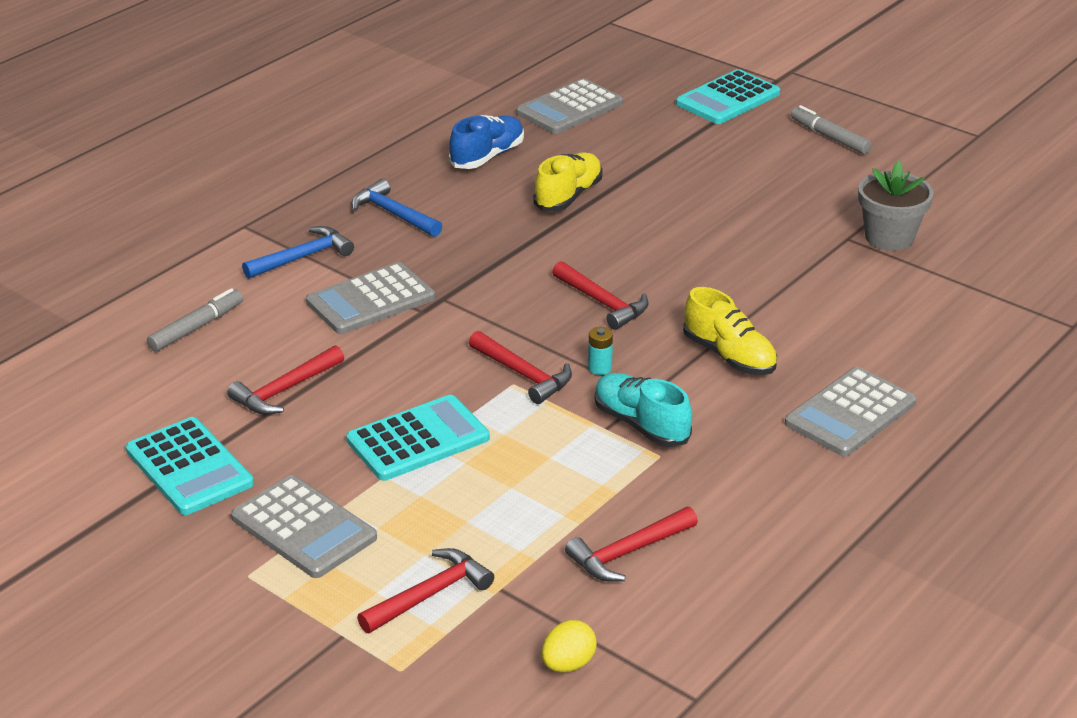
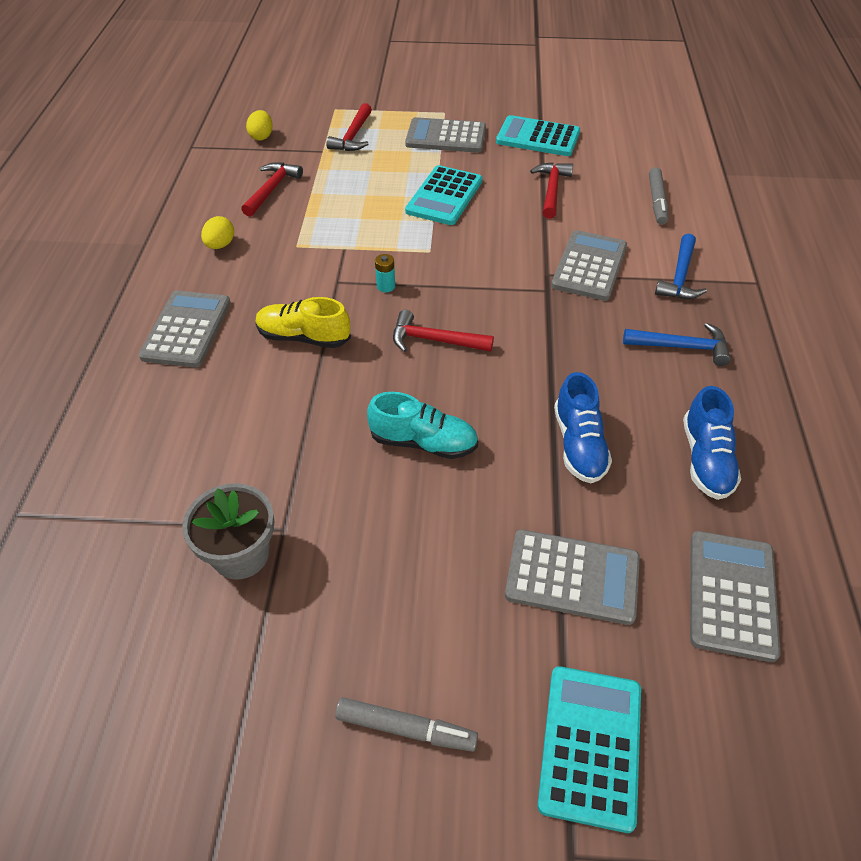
camera: 145 degrees right, 15 degrees up
red hammer [469,331,572,404] -> none
yellow shoe [533,152,603,211] -> blue shoe [554,372,612,483]
turquoise shoe [595,373,692,447] -> turquoise shoe moved to [367,392,478,459]
none -> yellow egg [201,216,234,249]
none -> grey calculator [505,530,640,625]

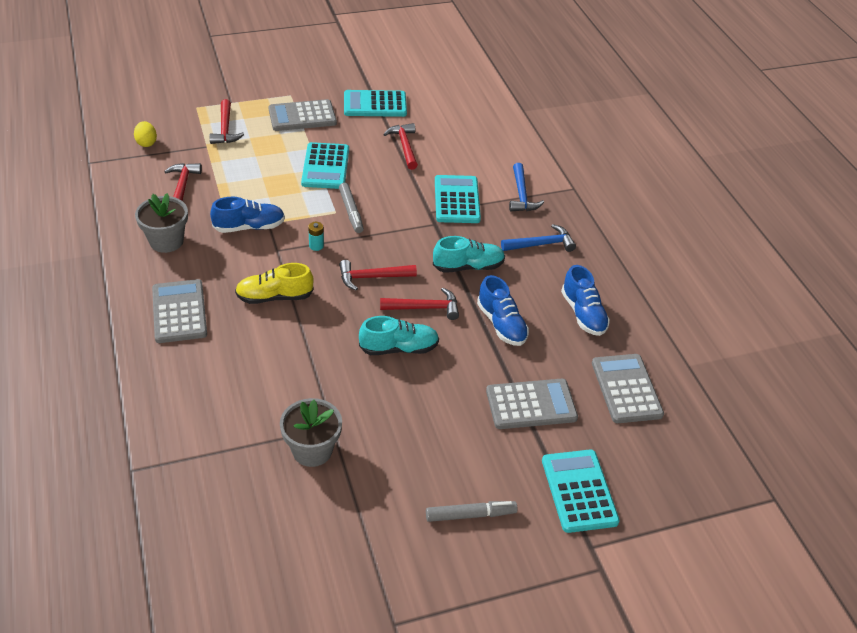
camera: 25 degrees left, 5 degrees down
yellow egg [201,216,234,249] -> grey flower pot [135,193,188,253]
grey calculator [551,230,627,301] -> turquoise calculator [435,175,481,223]
grey marker [649,167,668,225] -> grey marker moved to [339,183,364,233]
none -> blue shoe [210,197,285,233]
none -> red hammer [380,288,459,320]
none -> turquoise shoe [433,236,505,273]

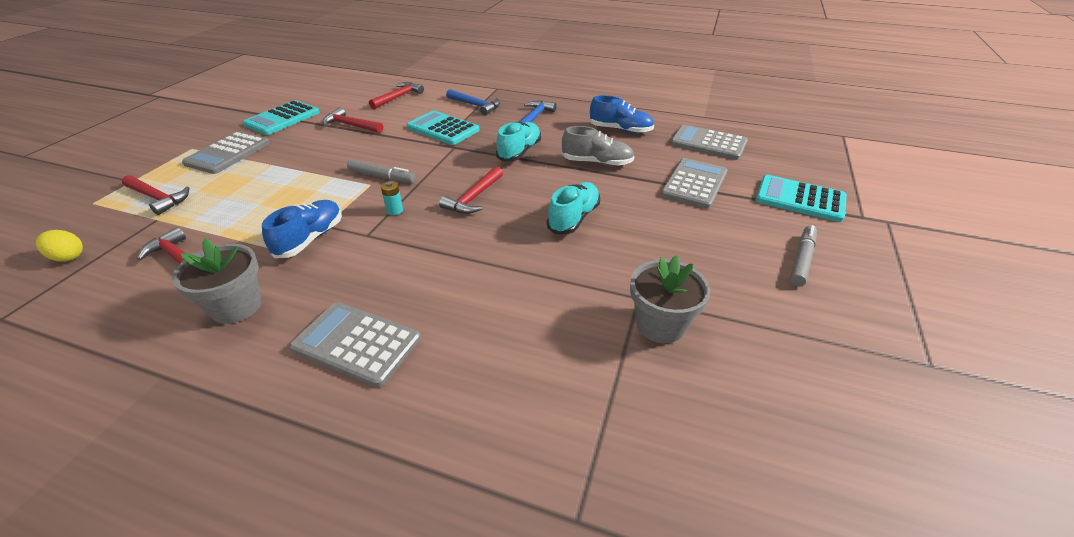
camera: 50 degrees left, 5 degrees down
yellow shoe [235,263,314,304] -> none
turquoise calculator [301,142,349,189] -> none
red hammer [380,288,459,320] -> red hammer moved to [369,82,424,109]
blue shoe [477,275,529,346] -> grey shoe [562,126,634,166]

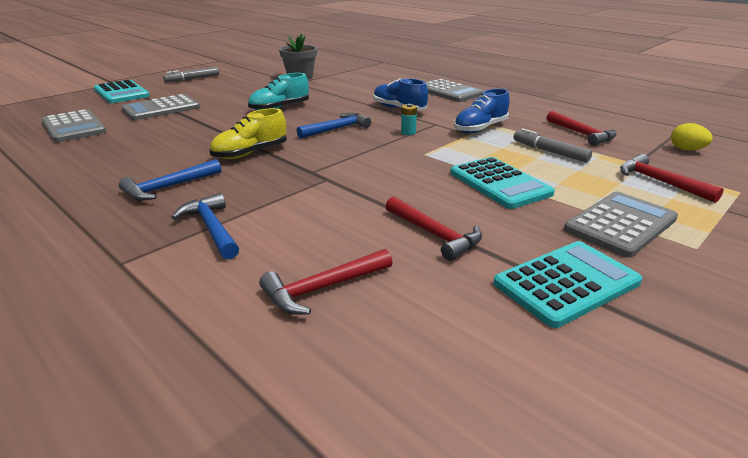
camera: 155 degrees left, 10 degrees down
grey flower pot [172,238,262,324] -> none
grey marker [347,160,416,183] -> grey marker moved to [514,128,592,162]
turquoise calculator [406,111,480,145] -> turquoise calculator moved to [450,157,555,209]
red hammer [439,167,503,214] -> blue hammer [297,113,371,139]
turquoise shoe [496,121,541,161] -> yellow shoe [210,108,287,159]
grey shoe [562,126,634,166] -> none
blue shoe [589,95,654,134] -> blue shoe moved to [373,78,428,111]

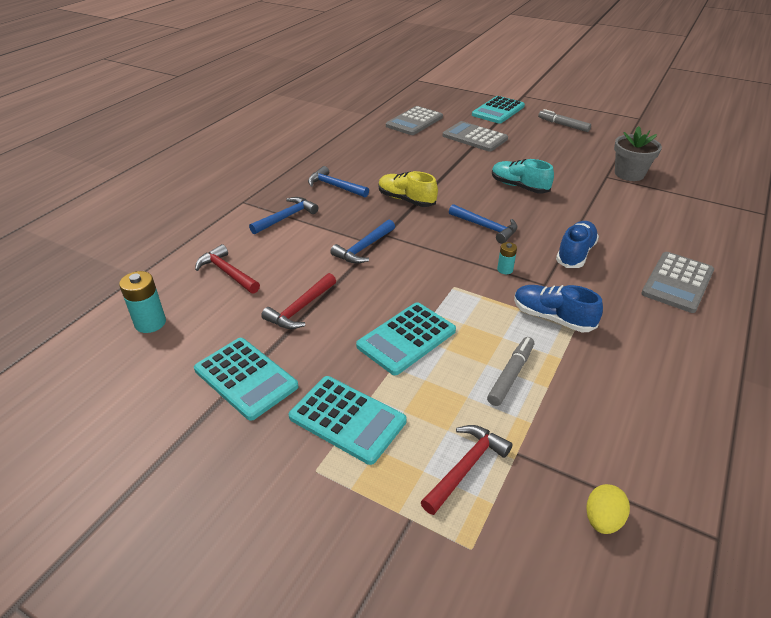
camera: 75 degrees right, 10 degrees up
red hammer [547,111,617,146] -> none
grey calculator [564,192,678,258] -> turquoise calculator [289,376,407,465]
none -> turquoise battery [119,271,166,333]
none -> blue hammer [330,219,395,264]

